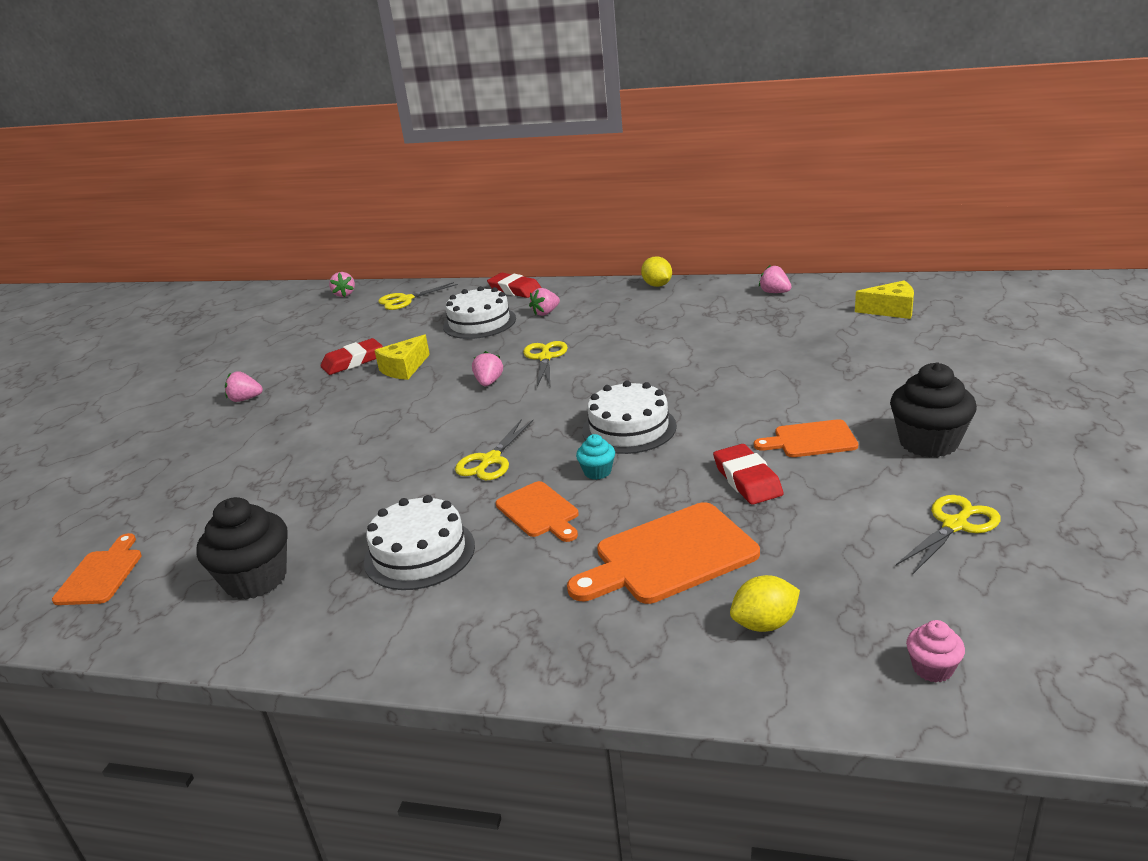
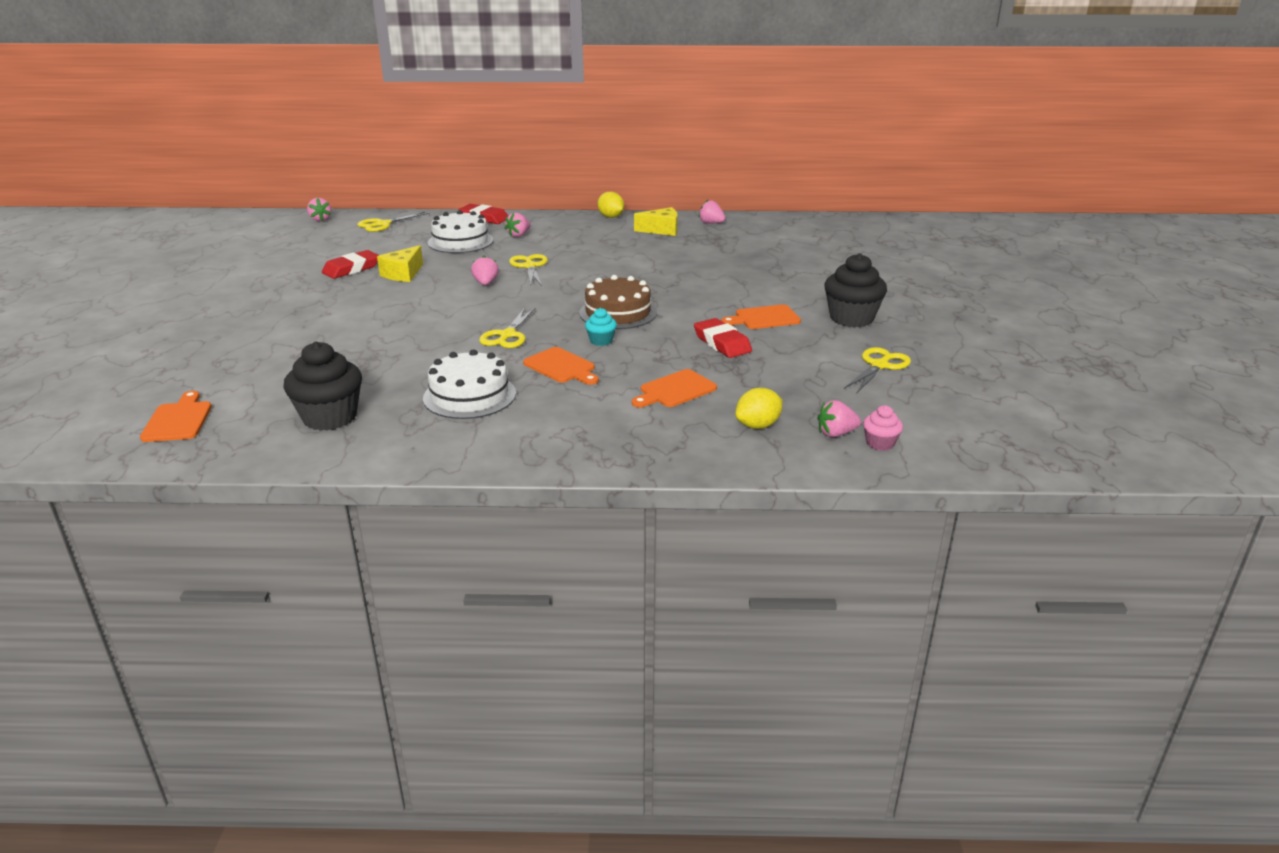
camera: 15 degrees left, 0 degrees up
pink strawberry [225,371,263,402] -> pink strawberry moved to [817,400,861,437]
orange cutting board [567,502,760,604] -> orange cutting board [632,369,717,408], size x0.60
white cake [582,381,677,454] -> brown cake [579,275,657,329]
yellow cheese [855,280,914,319] -> yellow cheese moved to [634,207,678,236]

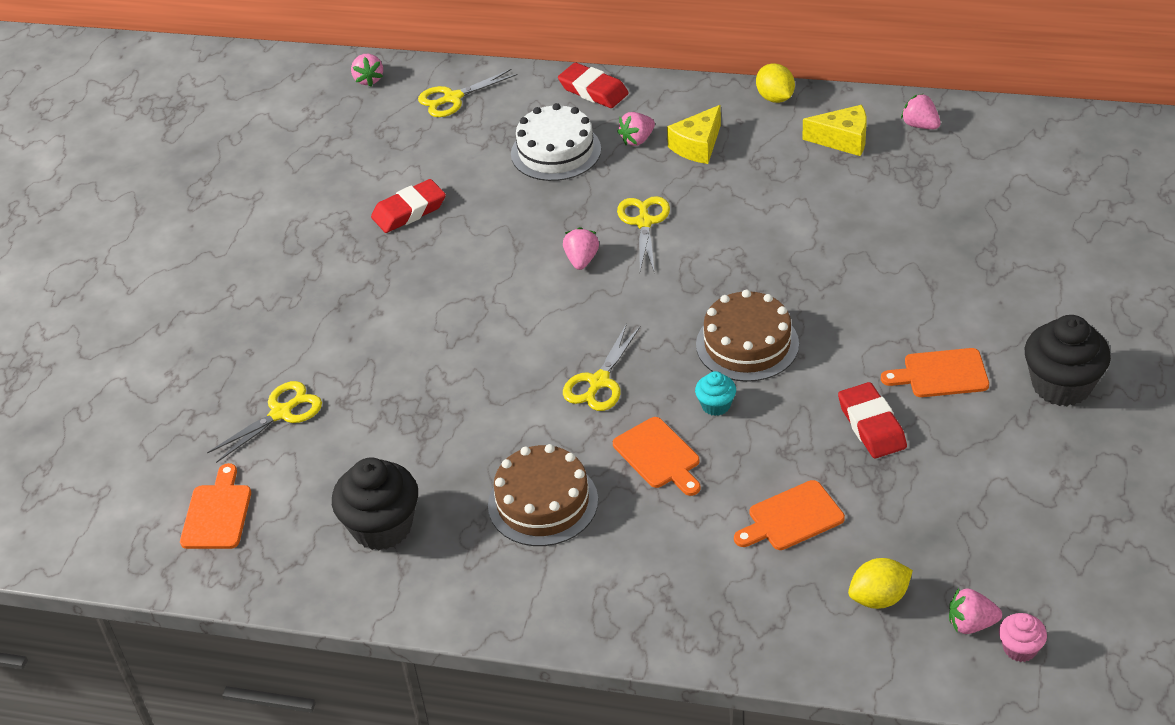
camera: 15 degrees right, 15 degrees up
yellow cheese [377,245,423,282] -> yellow cheese moved to [667,105,721,164]
white cake [423,349,516,419] -> brown cake [488,444,598,546]
yellow scissors [844,347,911,394] -> yellow scissors moved to [207,381,322,463]

